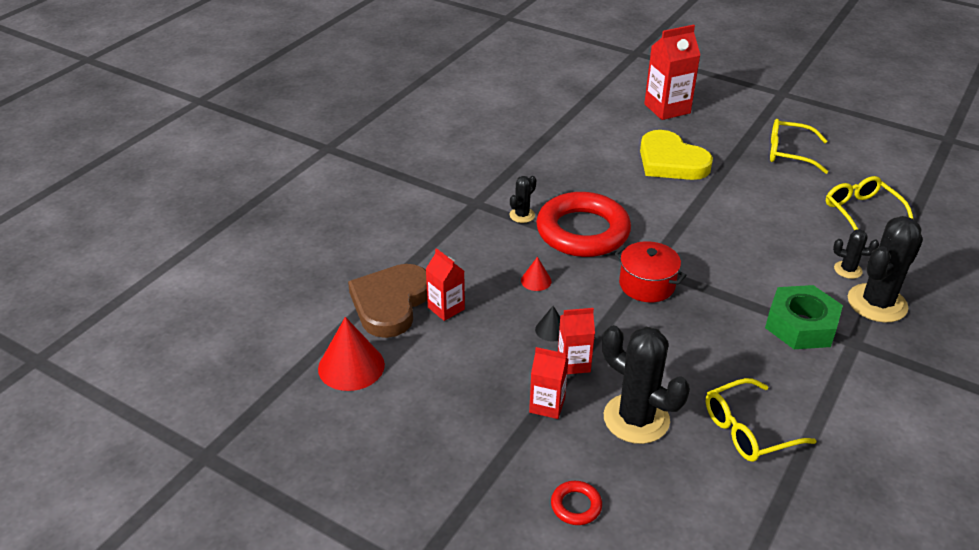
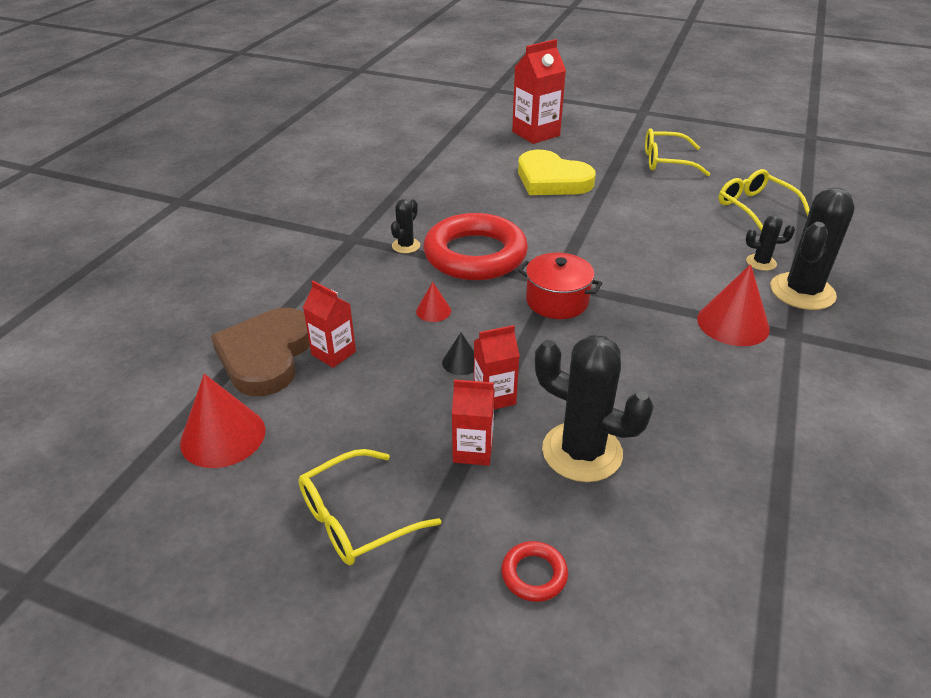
camera: 10 degrees left, 0 degrees up
yellow glasses [706,378,817,462] -> yellow glasses moved to [298,449,441,565]
green nut [765,285,843,349] -> red cone [697,264,770,346]

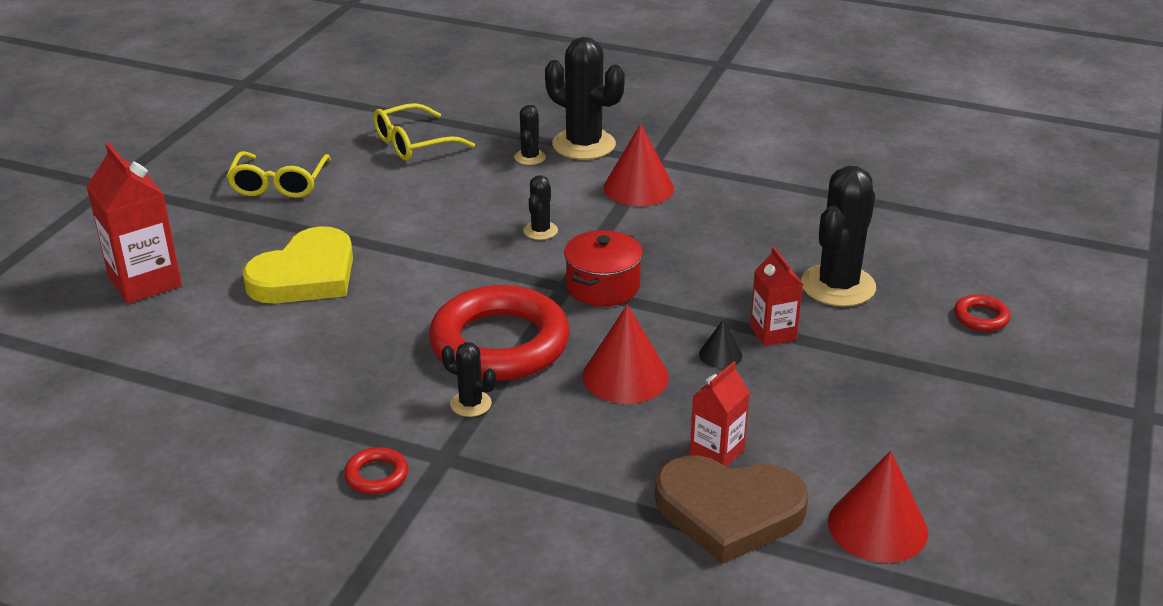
camera: 90 degrees left, 5 degrees down
yellow glasses [298,449,441,565] -> none
red cone [416,282,451,322] -> red cone [583,304,669,404], size x1.95
red carton [452,379,494,466] -> none
none -> red ring [344,447,408,495]
none -> black cactus [523,175,558,240]

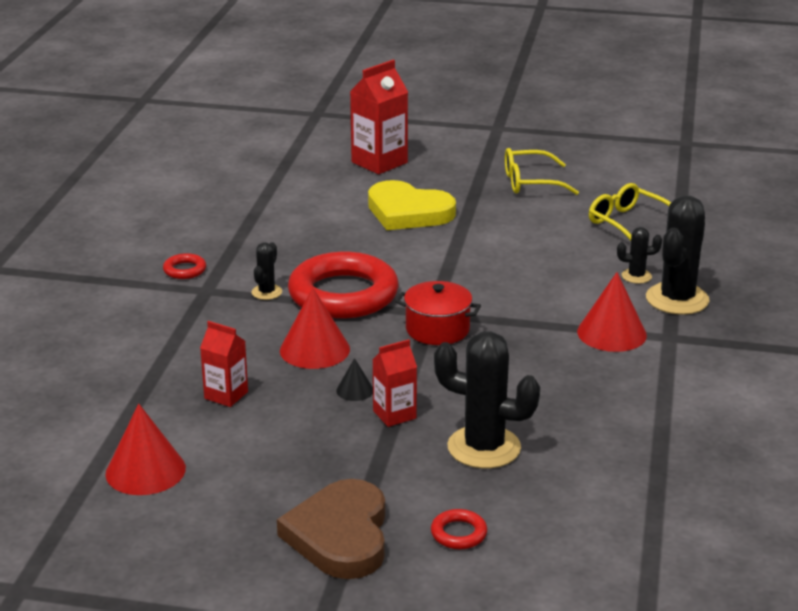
camera: 80 degrees right, 5 degrees down
black cactus [523,175,558,240] -> none
brown heart [655,455,808,564] -> brown heart moved to [277,479,385,579]

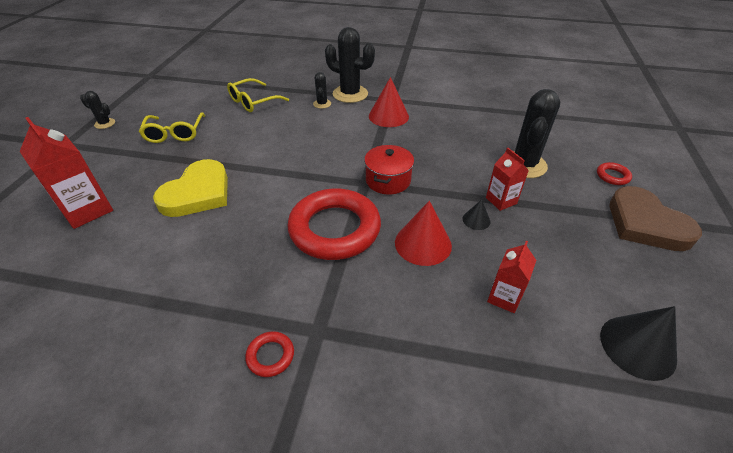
camera: 90 degrees left, 15 degrees up
red cone [105,404,186,495] -> black cone [600,306,677,381]
black cactus [252,242,282,300] -> black cactus moved to [80,91,115,129]
brown heart [277,479,385,579] -> brown heart turned 60 degrees clockwise [609,186,702,251]

